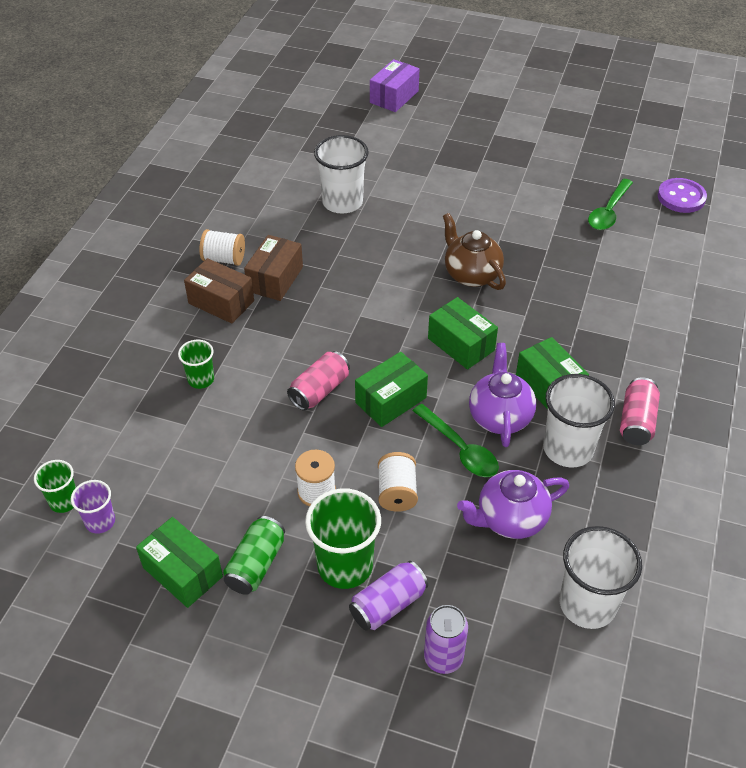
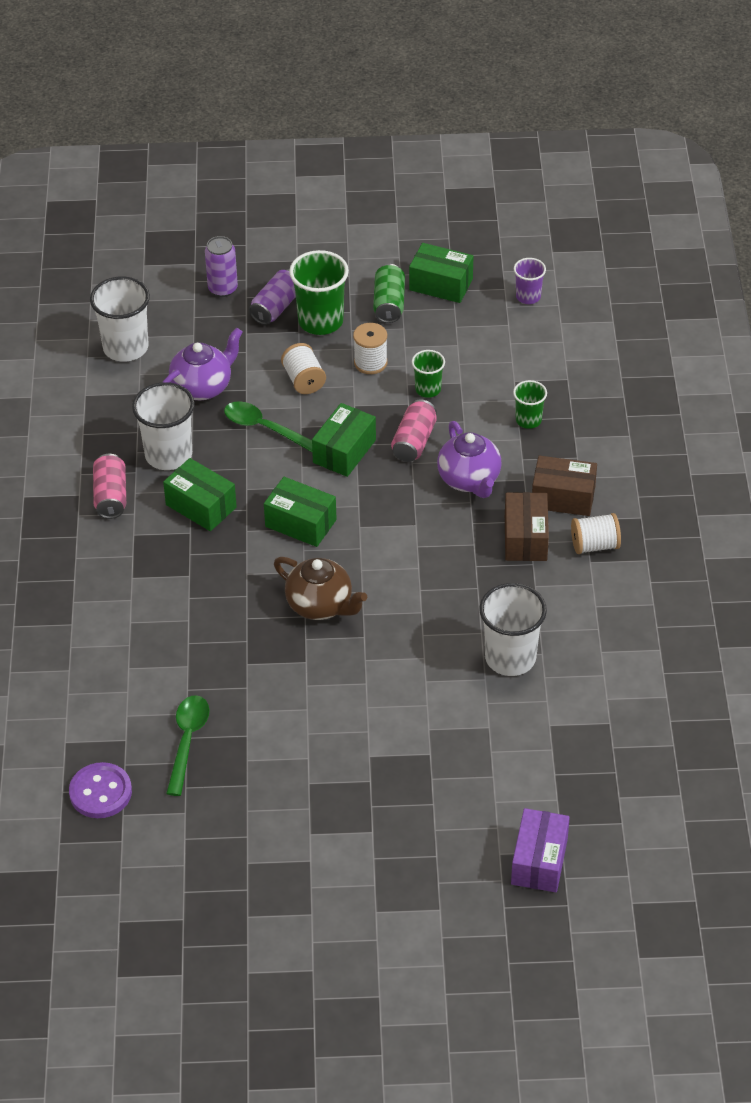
camera: 160 degrees right, 0 degrees up
green cup [34,460,76,513] -> green cup moved to [412,350,445,398]
purple teapot [469,343,536,447] -> purple teapot moved to [437,421,502,498]

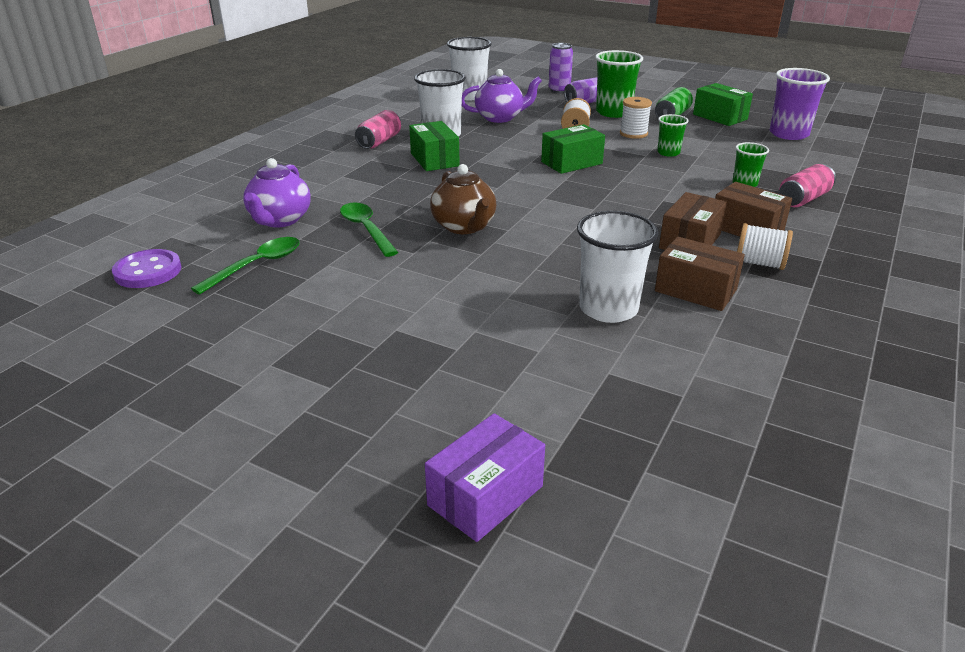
camera: 30 degrees right, 15 degrees down
green spoon [224,401,312,452] -> green spoon moved to [340,202,398,257]
green box [264,477,337,547] -> none
pink can [391,399,437,462] -> pink can moved to [779,164,836,207]
purple teapot [437,421,502,498] -> purple teapot moved to [243,158,311,228]
purple cup [514,258,546,304] -> purple cup [770,68,830,140], size x1.79
none -> brown box [655,237,745,311]

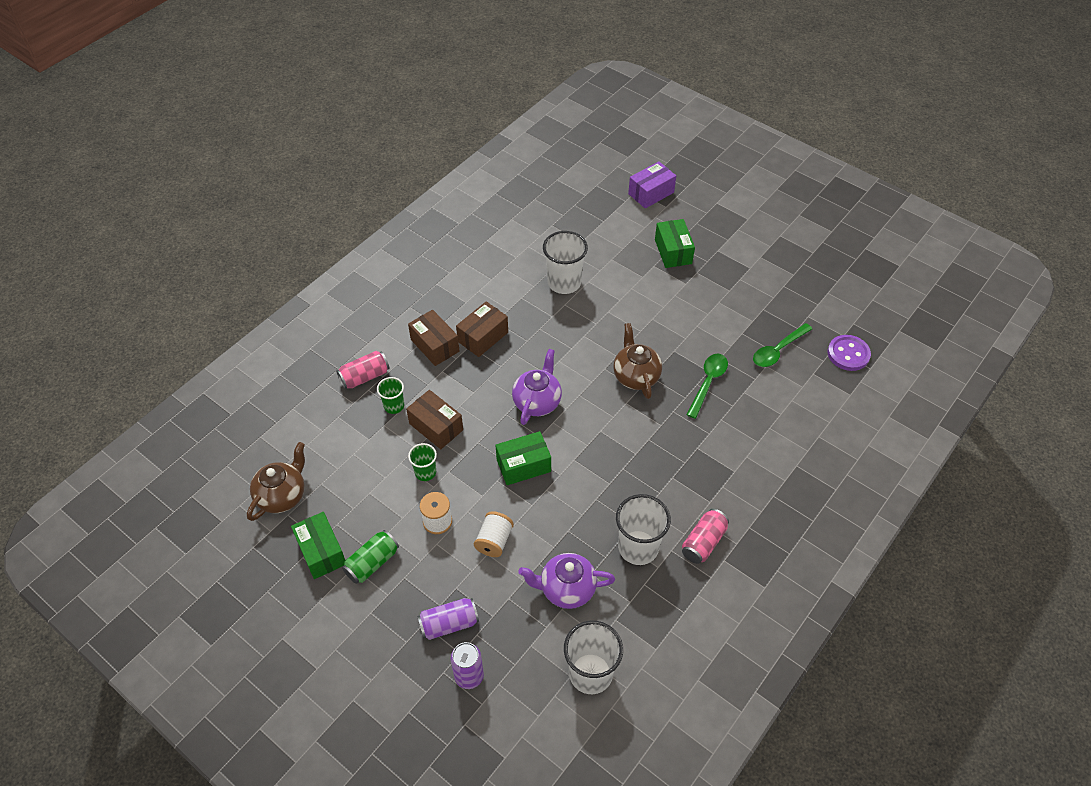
camera: 170 degrees left, 20 degrees up
purple teapot [243,158,311,228] -> purple teapot moved to [512,349,562,425]
green spoon [340,202,398,257] -> green spoon turned 135 degrees counterclockwise [686,354,728,419]
green box [409,121,460,171] -> green box moved to [655,219,695,268]
green cup [595,50,643,118] -> none
brown box [655,237,745,311] -> brown box moved to [406,390,463,449]
white spool [737,223,793,270] -> none
purple cup [770,68,830,140] -> brown teapot [247,442,305,521]

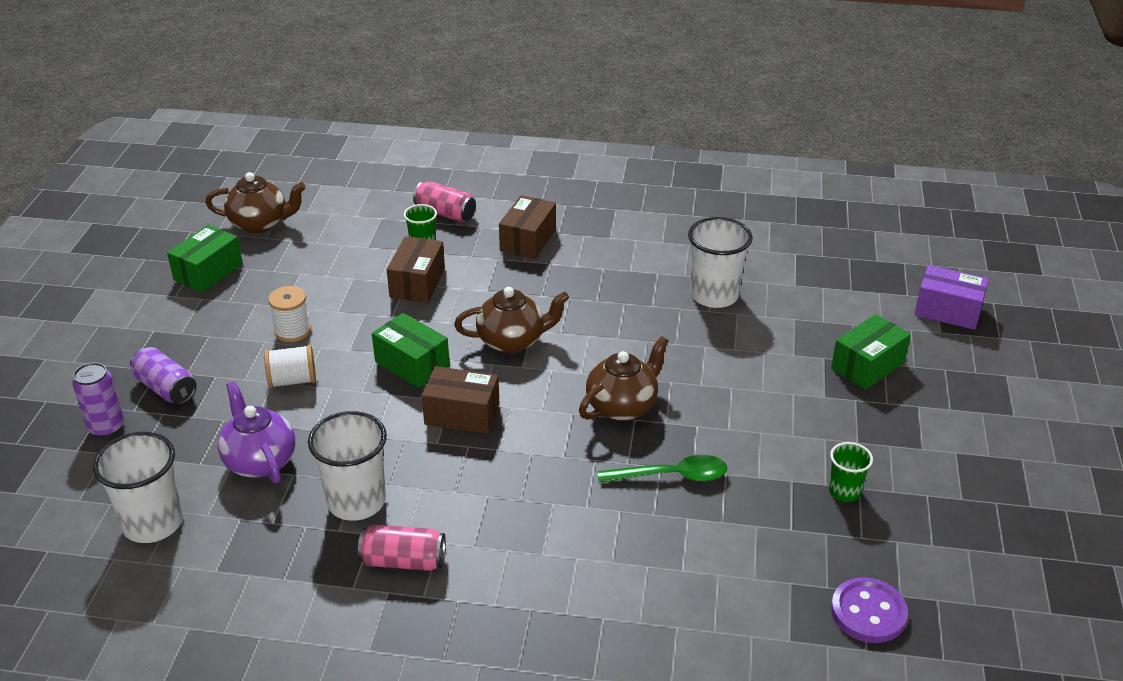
camera: 60 degrees right, 15 degrees down
green can [342,530,399,584] -> none
green cup [408,443,437,481] -> green cup moved to [829,442,873,502]
brown box [456,301,508,357] -> brown box moved to [422,366,500,434]
purple teapot [512,349,562,425] -> brown teapot [454,287,569,353]
green spoon [753,323,812,367] -> none

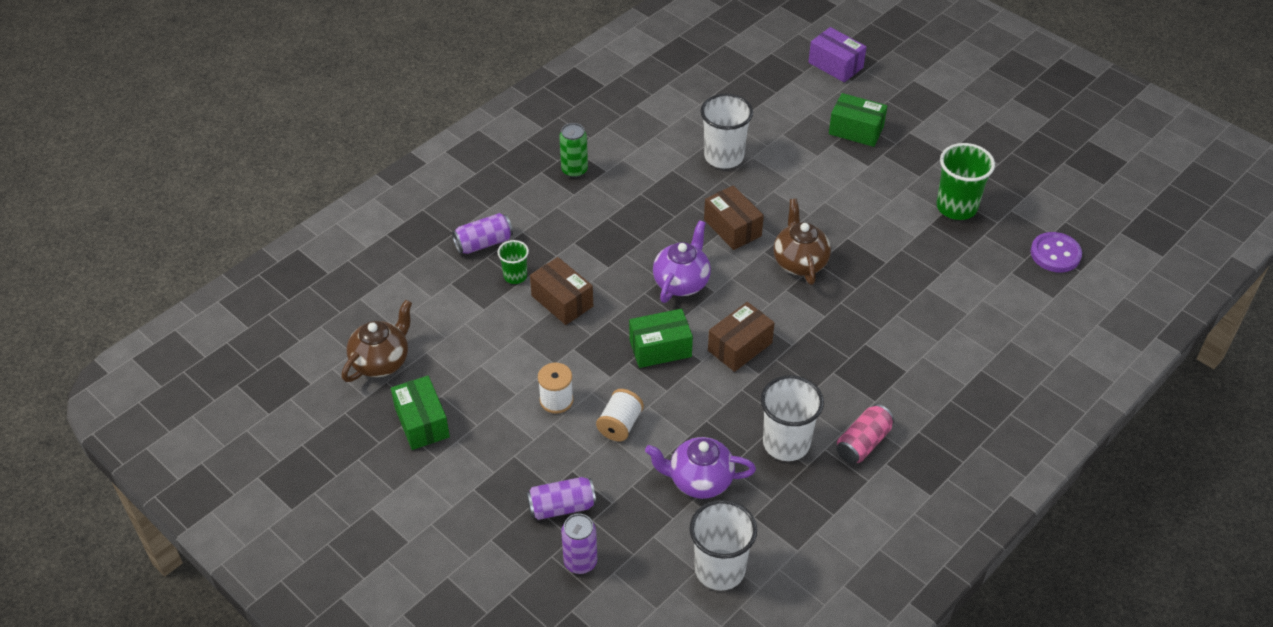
camera: 55 degrees left, 10 degrees up
pink can [413,181,476,222] -> purple can [452,213,513,254]
brown teapot [454,287,569,353] -> purple teapot [653,220,711,303]
brown box [499,195,556,259] -> brown box moved to [704,185,764,250]
green spoon [598,455,727,483] -> none
green cup [829,442,873,502] -> green cup [936,143,995,220], size x1.79
green box [831,314,911,390] -> green box turned 60 degrees counterclockwise [829,93,887,147]
purple box [914,265,989,330] -> purple box turned 75 degrees clockwise [809,27,866,82]
none -> green can [559,123,588,178]

